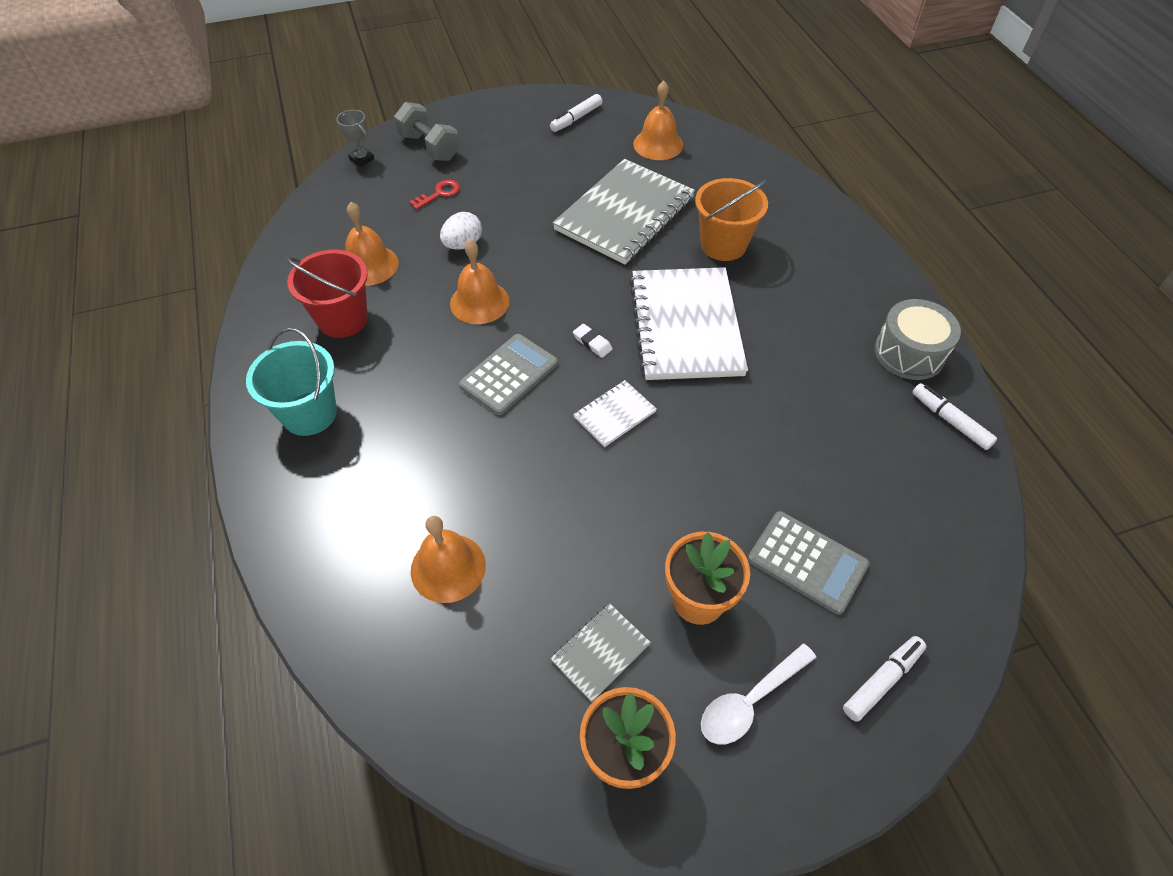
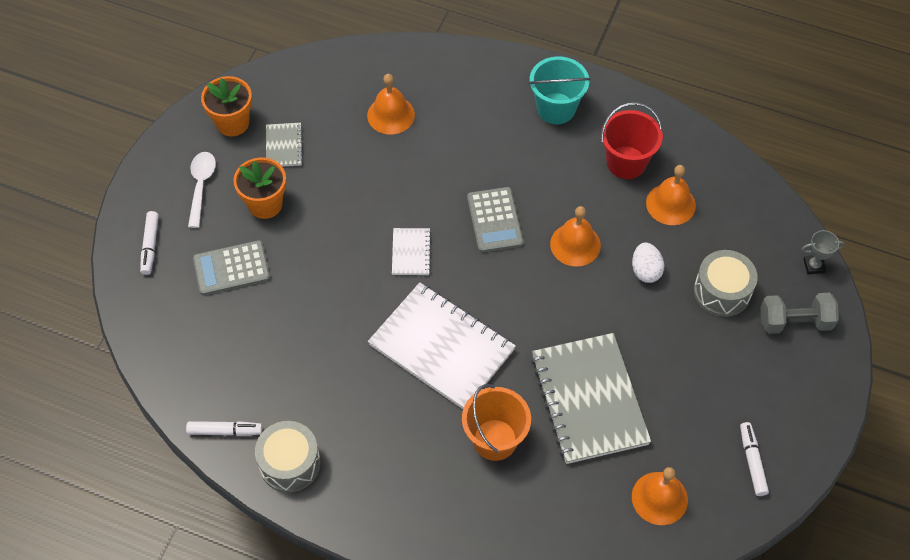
camera: 130 degrees right, 5 degrees up
red key [409,180,460,210] -> grey drum [694,250,758,317]
white eraser [573,324,613,358] -> none

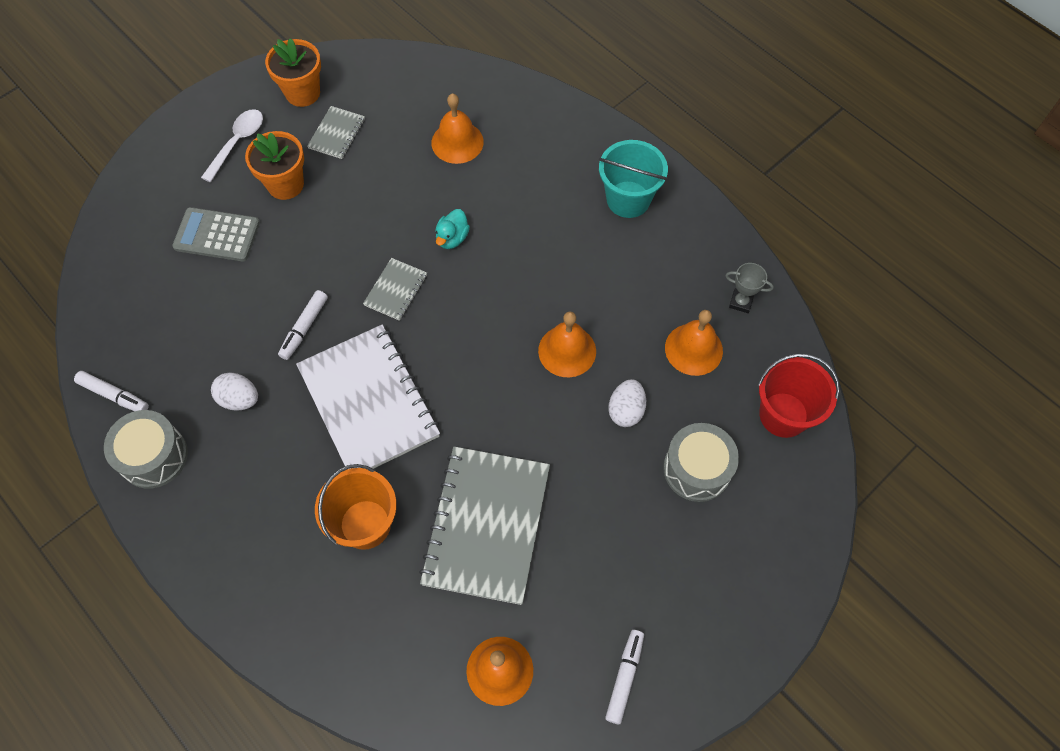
camera: 25 degrees right, 5 degrees up
white marker [140,211,159,275] -> white marker moved to [278,290,328,360]
white notebook [392,228,431,275] -> grey notebook [363,258,427,321]
grey calculator [467,187,524,253] -> none
red bucket [601,102,663,179] -> red bucket moved to [758,354,840,438]
grey dumbbell [760,293,839,334] -> none
grey trophy [802,230,845,274] -> grey trophy moved to [725,263,774,313]
none -> white egg [211,373,258,411]
none -> turquoise duck [435,209,470,249]

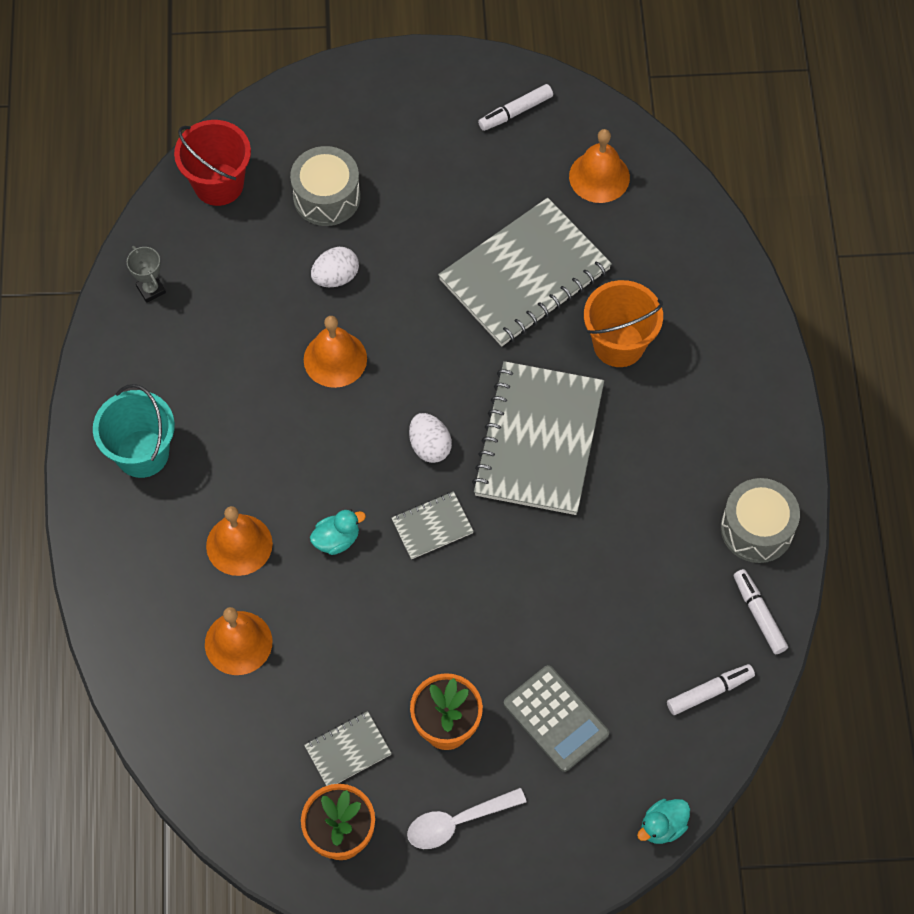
camera: 140 degrees left, 0 degrees up
white egg [211,373,258,411] -> white egg moved to [409,413,452,463]
white marker [278,290,328,360] -> white marker moved to [667,664,755,715]
white notebook [296,324,440,469] -> grey notebook [472,361,604,515]
orange bell [665,310,723,376] -> orange bell moved to [206,506,273,576]
none -> turquoise duck [637,799,690,844]

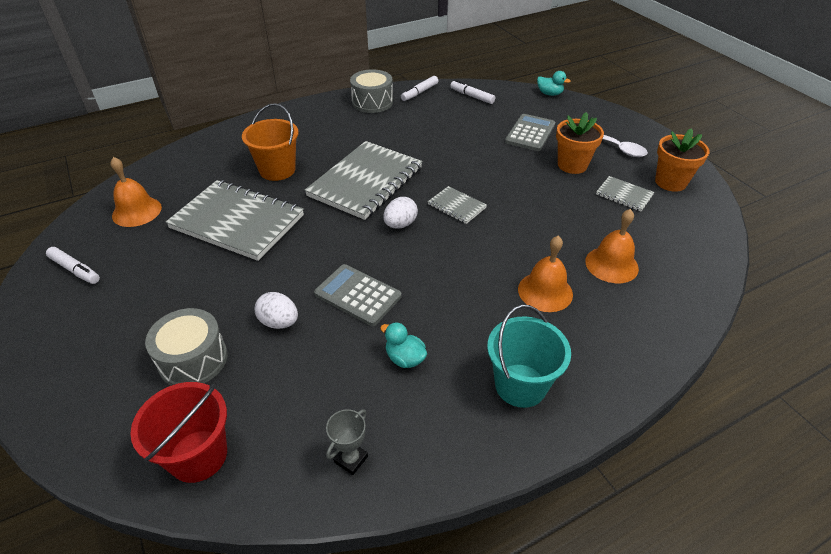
camera: 115 degrees left, 20 degrees down
orange bell [304,316,367,388] -> grey calculator [314,264,402,326]
turquoise duck [310,510,366,555] -> turquoise duck moved to [380,322,427,368]
grey notebook [472,361,604,515] -> grey notebook turned 45 degrees counterclockwise [305,141,423,220]

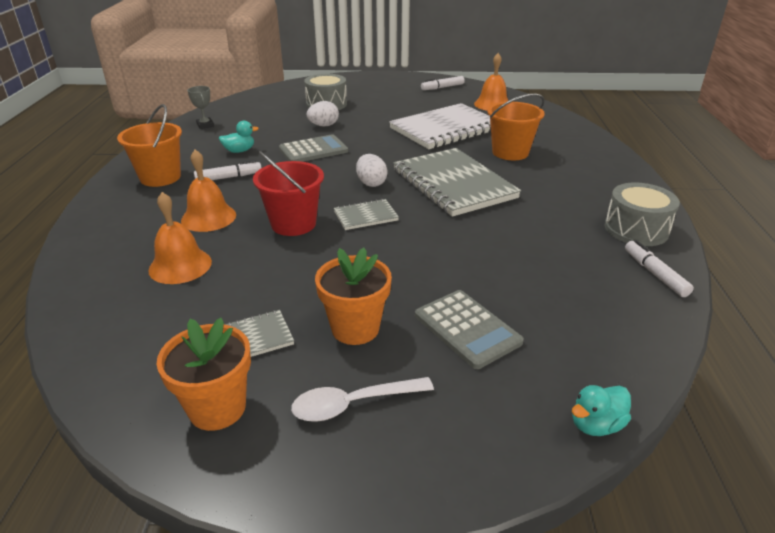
camera: 120 degrees right, 10 degrees down
red bucket [130,382,227,483] -> red bucket moved to [253,151,324,236]
grey notebook [166,180,304,261] -> white notebook [389,103,491,149]
white marker [450,80,495,104] -> white marker moved to [194,160,262,180]
turquoise bucket [487,305,571,408] -> orange bucket [117,104,182,187]

